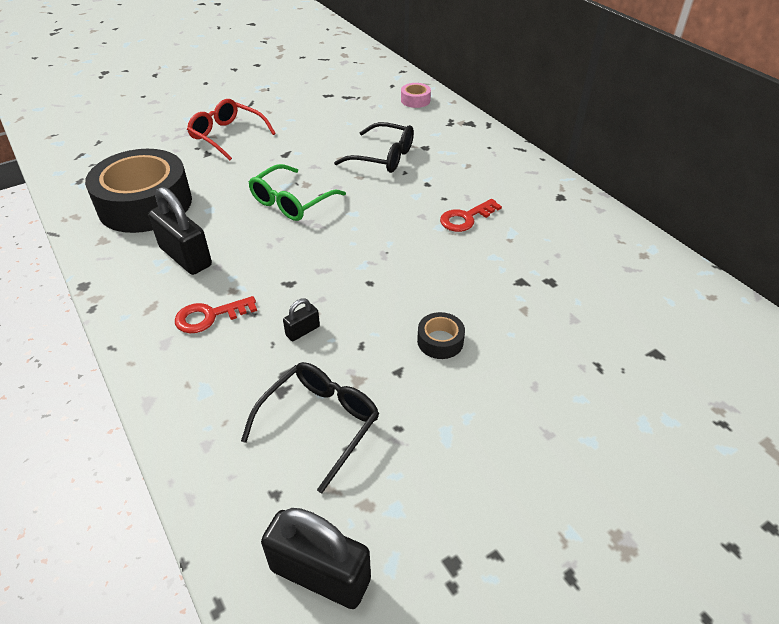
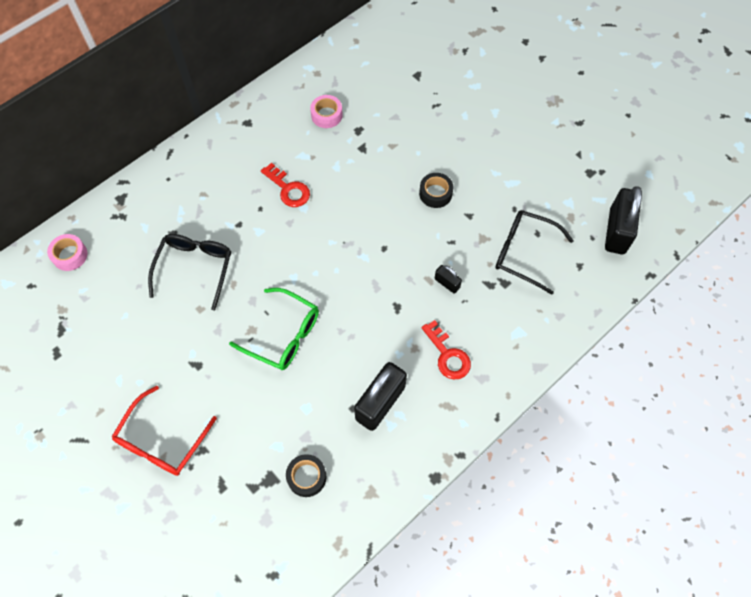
camera: 100 degrees left, 20 degrees up
black tape [85,149,192,233] -> black tape [286,454,327,497], size x0.40
none -> pink tape [310,95,343,128]

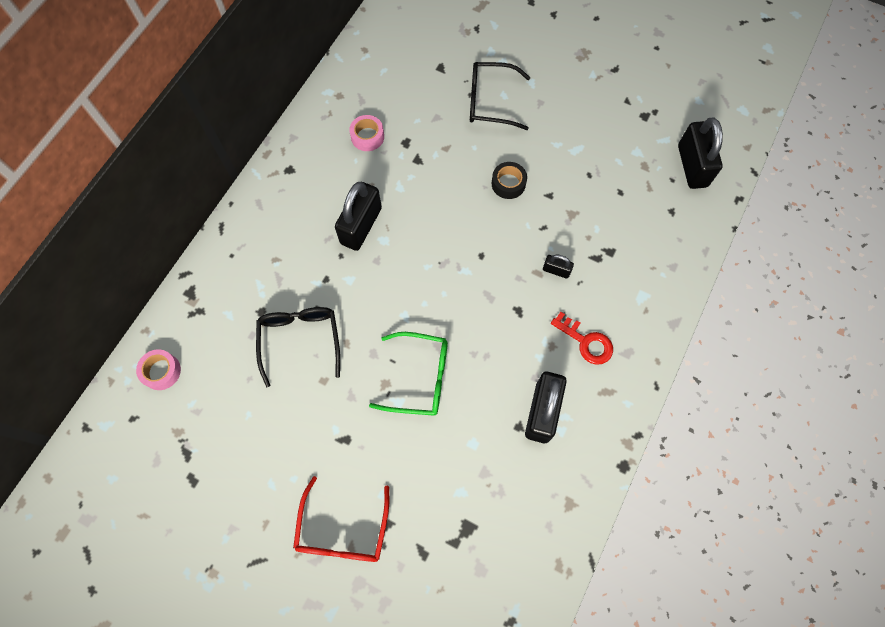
camera: 20 degrees left, 5 degrees up
red key [261,163,310,207] -> black padlock [335,182,382,251]
black tape [286,454,327,497] -> none
black glasses [495,210,574,295] -> black glasses moved to [470,62,530,130]

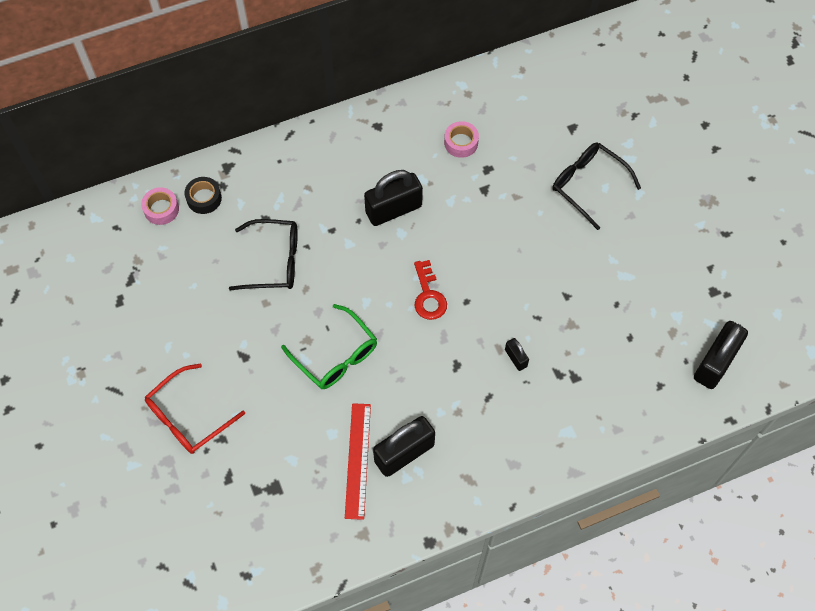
camera: 40 degrees right, 5 degrees down
black glasses [256,307,340,387] -> black glasses turned 60 degrees clockwise [229,219,298,290]
black tape [492,162,527,199] -> black tape moved to [184,177,222,214]
red key [551,312,613,365] -> red key moved to [414,260,447,320]
none -> red ruler [345,403,371,520]

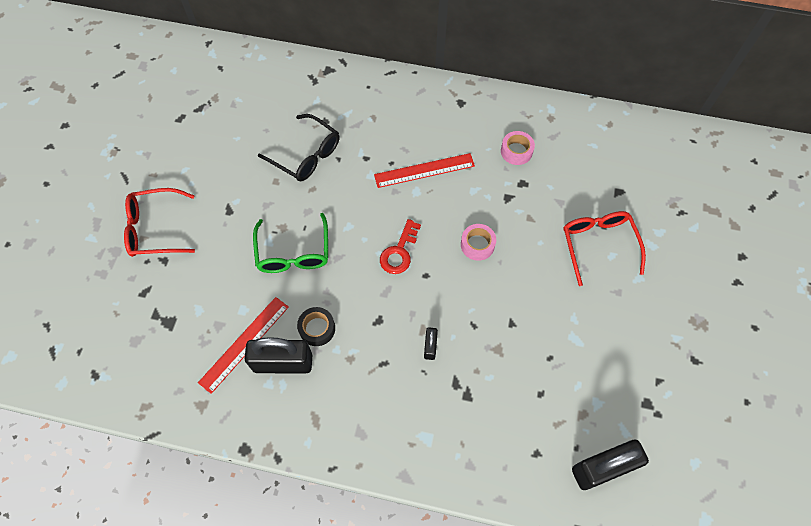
camera: 35 degrees right, 0 degrees up
pink tape [141,187,179,225] -> pink tape moved to [461,224,496,261]
black tape [184,177,222,214] -> black tape moved to [297,307,335,346]
black padlock [364,170,423,226] -> red ruler [374,153,475,188]
black glasses [553,142,641,230] -> red glasses [563,211,646,286]

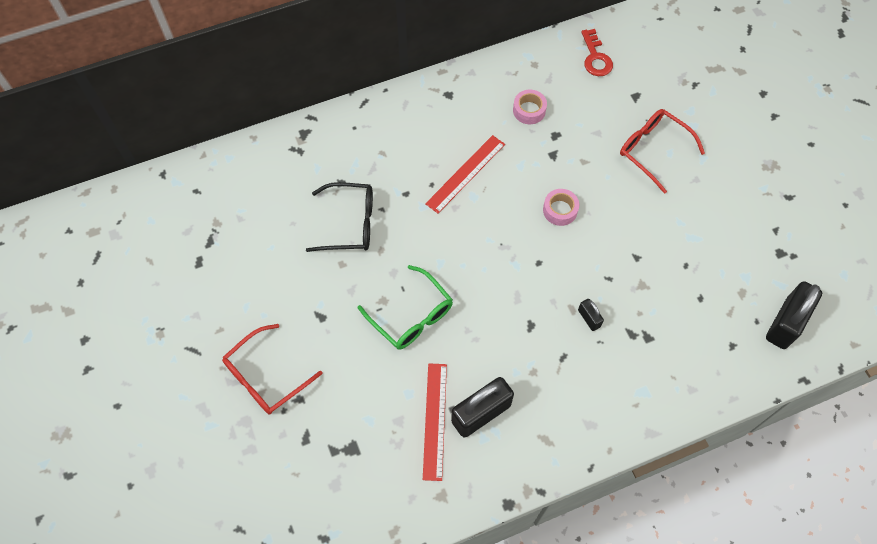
camera: 35 degrees left, 0 degrees up
black tape [297,307,335,346] -> none
red key [380,219,421,274] -> red key moved to [581,29,613,76]

